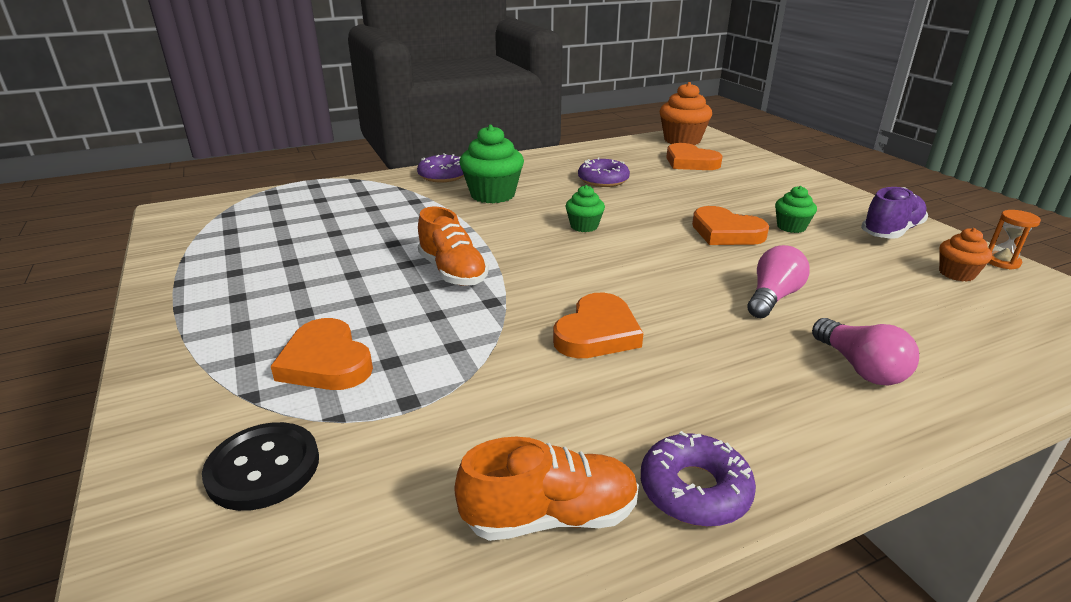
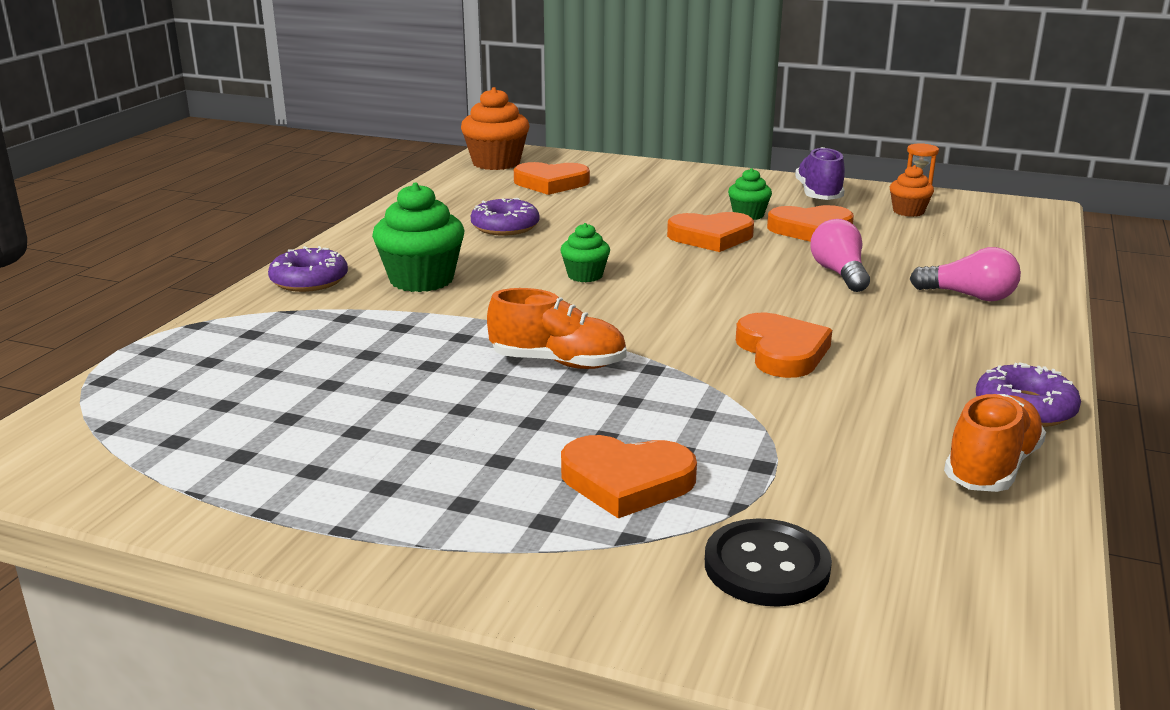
camera: 45 degrees left, 5 degrees down
none -> orange heart [767,205,854,242]

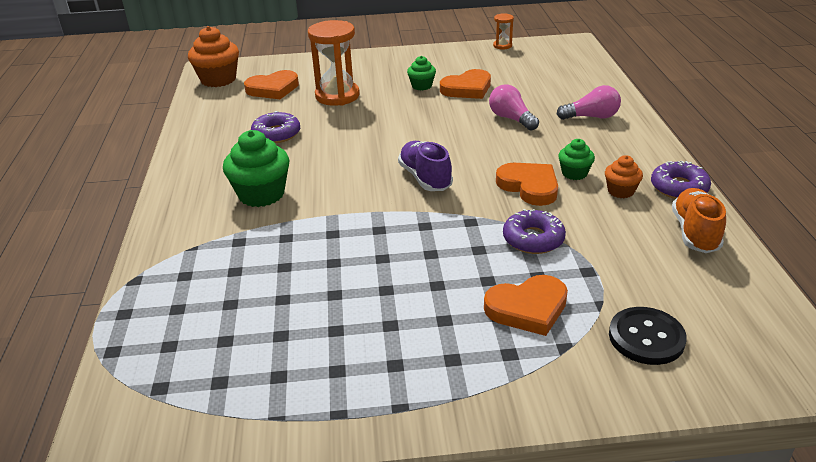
camera: 25 degrees left, 10 degrees up
purple donut [268,246,348,292] -> purple donut moved to [503,209,566,254]
orange shoe [487,288,627,369] -> none
green cupcake [560,223,610,282] -> green cupcake moved to [558,139,595,180]
orange heart [667,212,754,252] -> none
purple shoe [795,147,845,200] -> purple shoe moved to [398,141,453,191]
orange cupcake [890,165,934,217] -> orange cupcake moved to [605,155,643,198]
none -> orange hourglass [308,20,360,106]

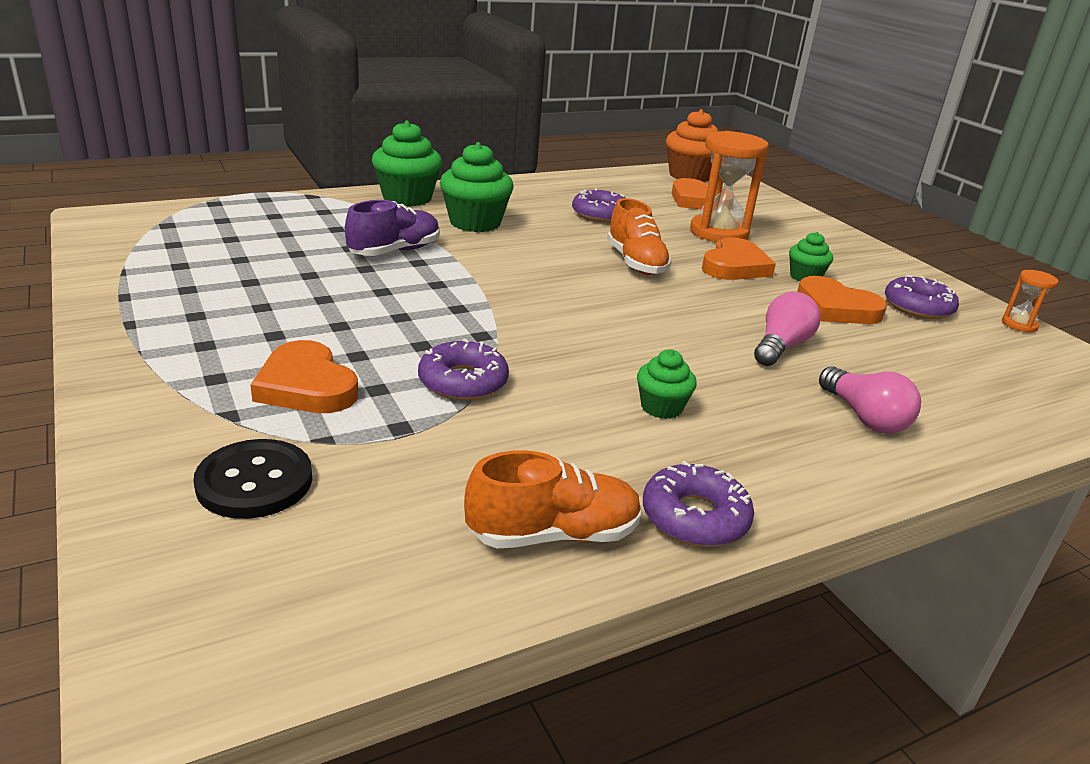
camera: 65 degrees right, 5 degrees down
purple shoe [398,141,453,191] -> purple shoe moved to [345,200,440,256]
orange heart [496,163,558,206] -> orange heart moved to [702,237,776,280]
orange cupcake [605,155,643,198] -> none
none -> green cupcake [372,121,442,206]
none -> orange shoe [607,198,672,275]
none -> purple donut [885,275,959,319]

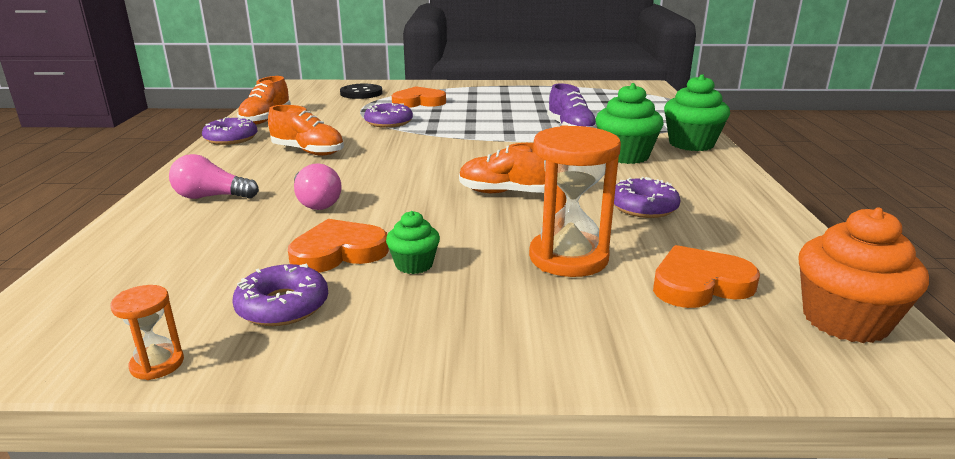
camera: 120 degrees right, 5 degrees down
green cupcake [637,350,697,419] -> orange shoe [268,105,344,156]
orange heart [702,237,776,280] -> none

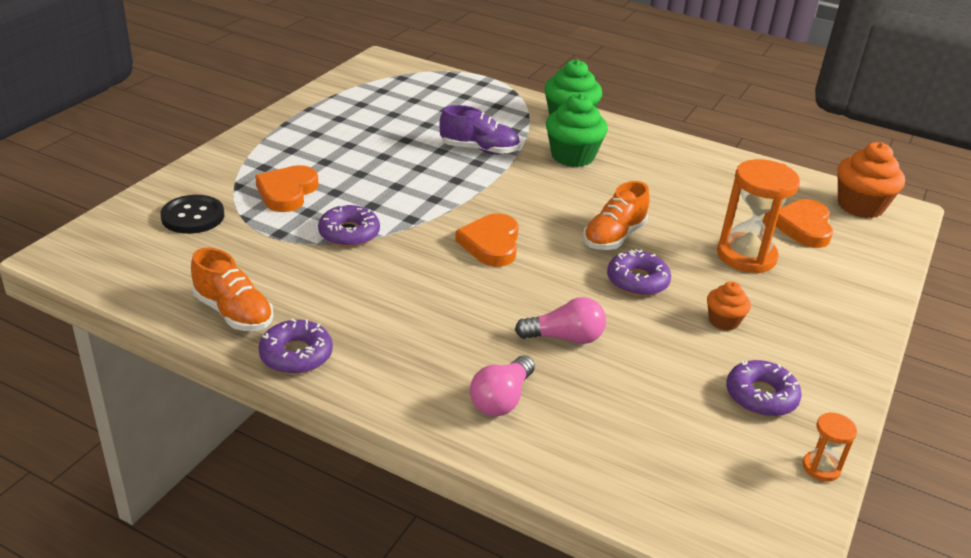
camera: 65 degrees left, 10 degrees up
orange shoe [268,105,344,156] -> none
orange heart [288,219,389,273] -> orange heart moved to [455,213,519,267]
green cupcake [386,211,440,274] -> orange cupcake [707,281,751,331]
purple donut [614,177,681,218] -> purple donut moved to [607,249,671,296]

